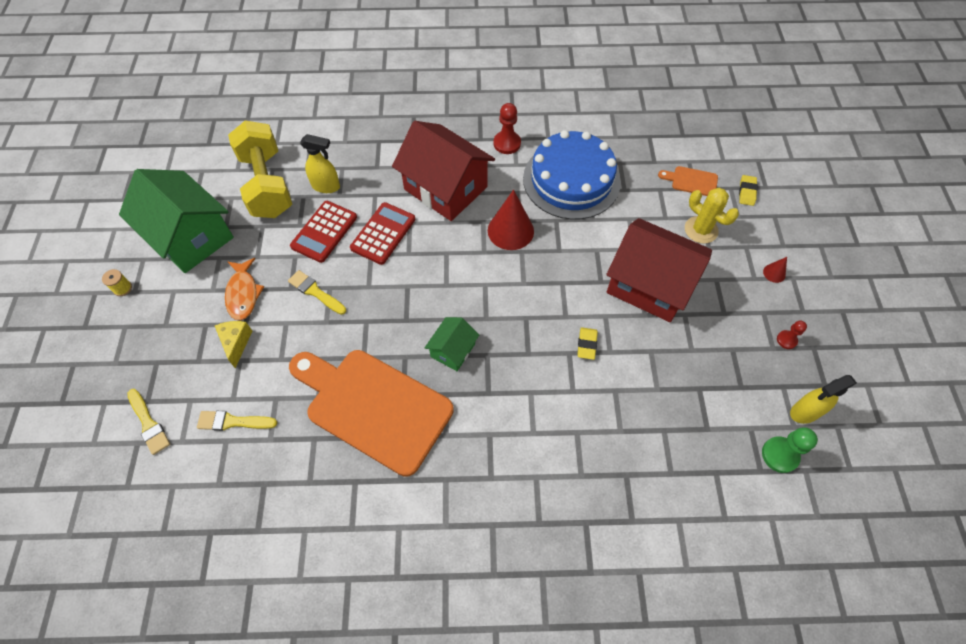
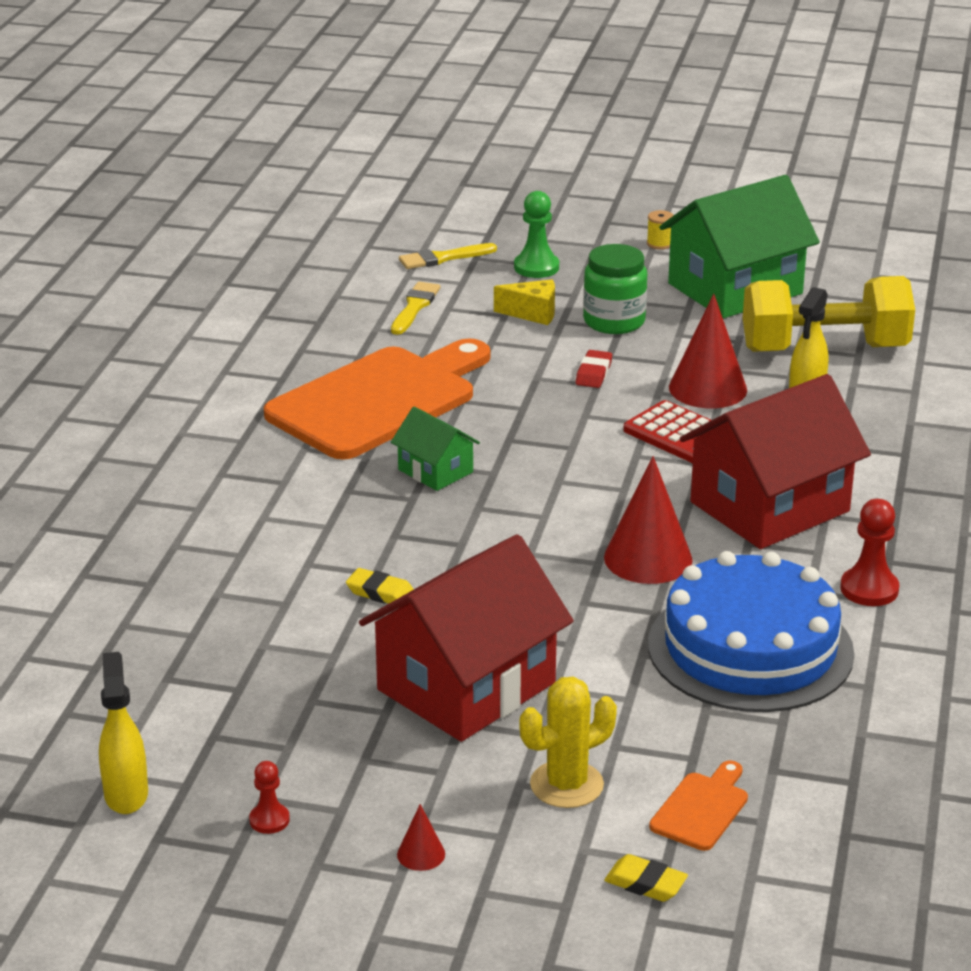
camera: 105 degrees right, 30 degrees down
orange fish [225,258,264,320] -> green jar [583,244,647,334]
yellow brush [288,270,346,315] -> red eraser [576,350,612,388]
red calculator [290,201,357,263] -> red cone [669,294,747,408]
green pawn [762,427,818,473] -> green pawn moved to [514,191,559,278]

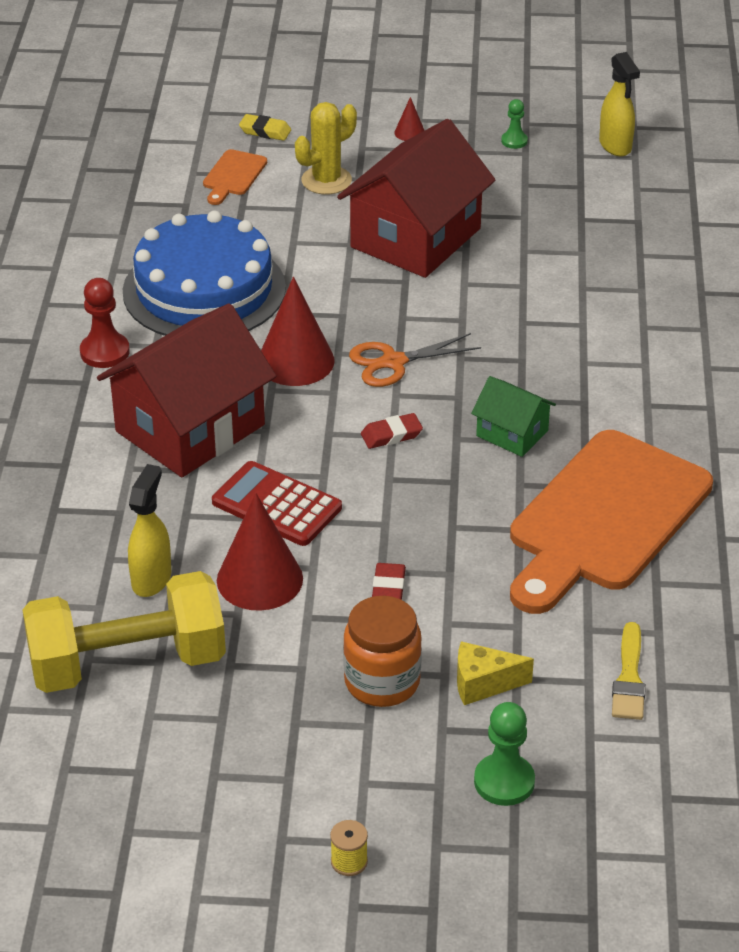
camera: 170 degrees right, 10 degrees up
red pawn [249,761,290,834] -> green pawn [501,99,528,149]
yellow eraser [346,568,414,604] -> none
yellow brush [399,243,497,269] -> none
green jar [583,244,647,334] -> orange jar [343,596,422,707]
green house [659,175,820,318] -> none
none -> orange scissors [349,333,481,387]
none -> red eraser [361,413,423,449]

